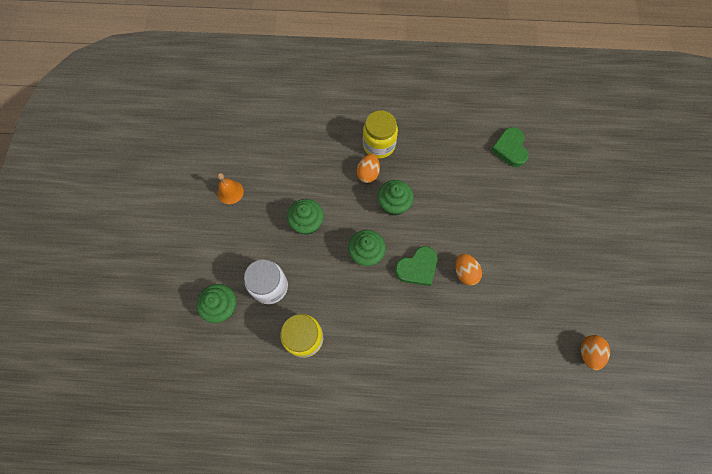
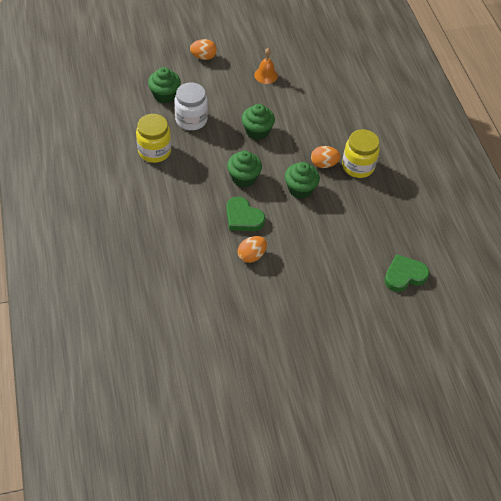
camera: 70 degrees right, 15 degrees down
orange egg [581,335,610,370] -> orange egg moved to [190,39,217,60]

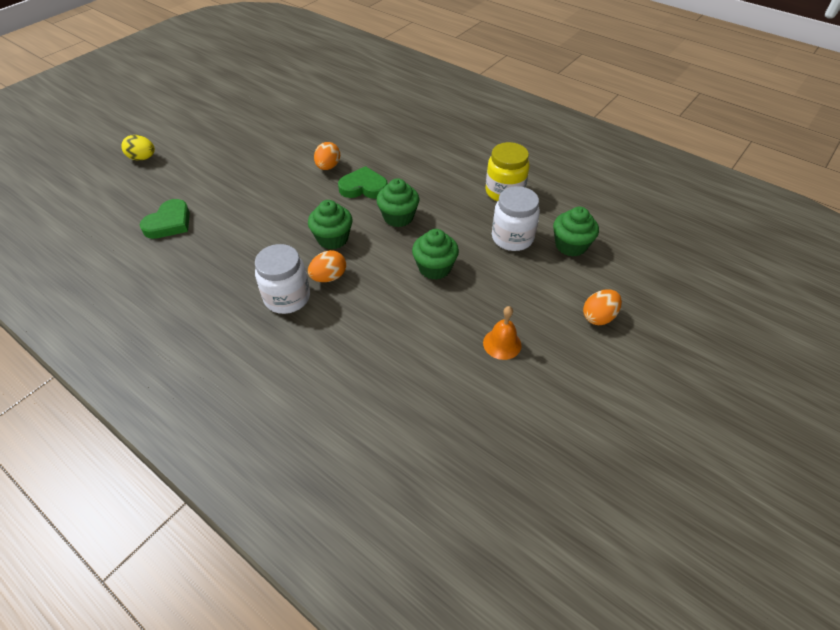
camera: 145 degrees right, 5 degrees down
yellow jar [342,129,380,178] -> white jar [255,244,310,314]
none -> yellow egg [121,135,155,161]

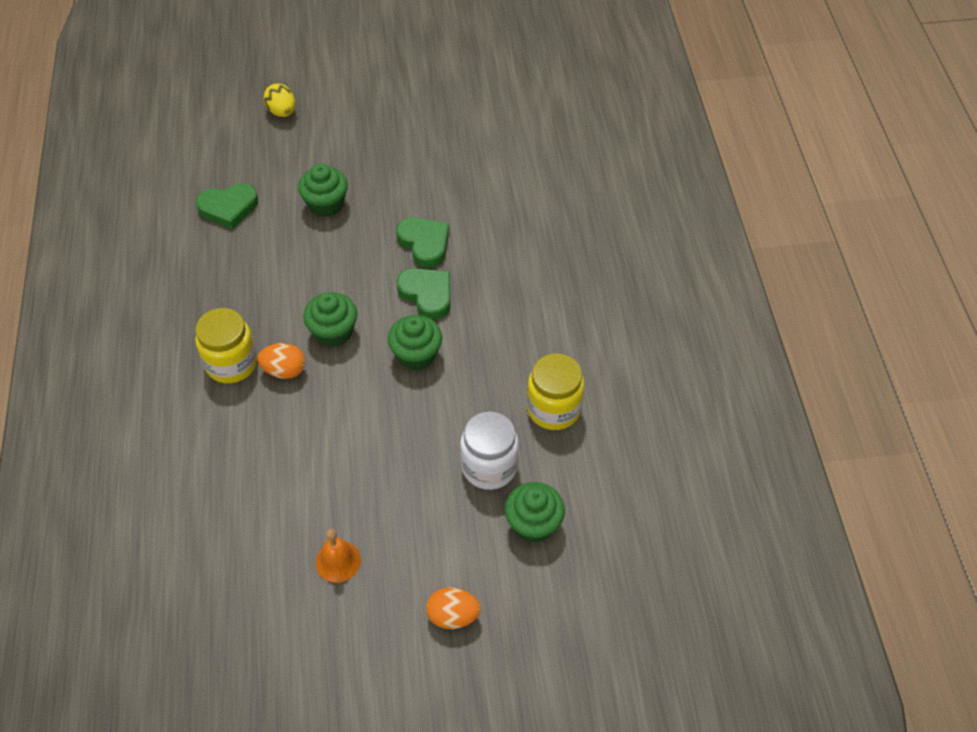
camera: 45 degrees right, 5 degrees up
white jar [255,244,310,314] -> yellow jar [195,308,258,383]
orange egg [314,142,340,170] -> green heart [396,217,449,267]
green cupcake [412,229,459,280] -> green cupcake moved to [298,164,348,217]

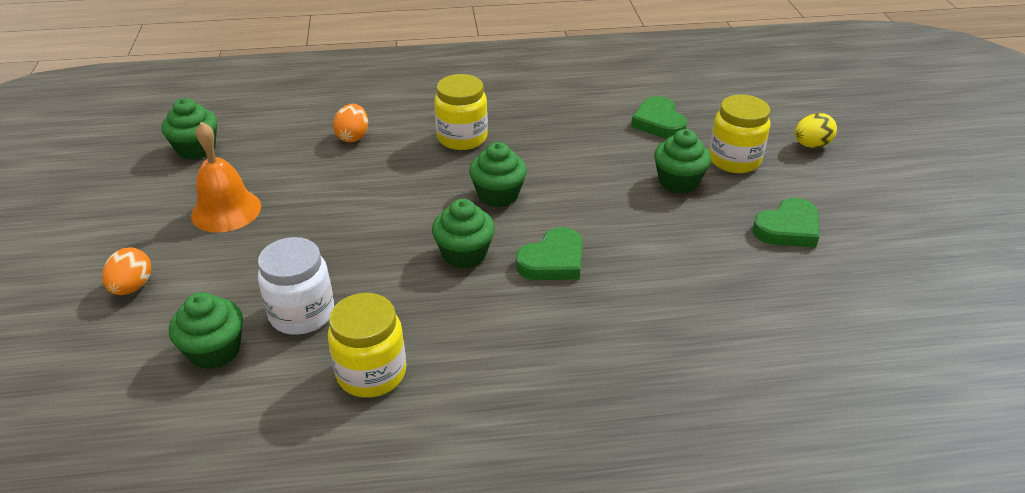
camera: 90 degrees right, 15 degrees down
orange egg [258,343,305,379] -> orange egg moved to [333,104,368,143]
orange bell [315,529,361,583] -> orange bell [191,122,261,233], size x1.56
green heart [396,217,449,267] -> green heart moved to [752,198,819,248]
none -> green cupcake [161,98,217,160]
none -> yellow jar [709,94,771,173]

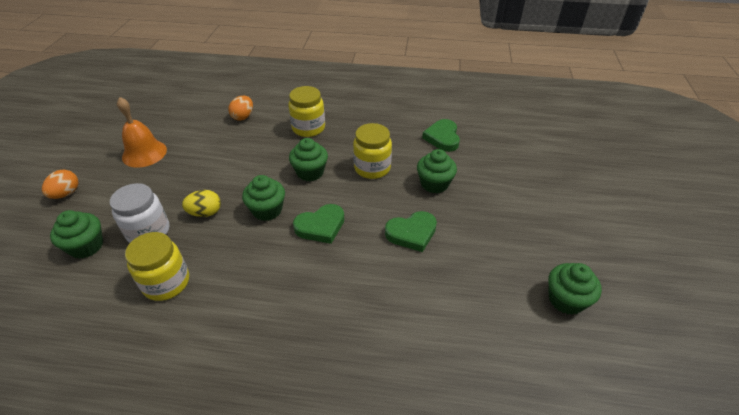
camera: 15 degrees right, 5 degrees up
green cupcake [161,98,217,160] -> green cupcake moved to [548,263,602,315]
yellow jar [709,94,771,173] -> yellow jar moved to [353,123,392,179]
green heart [752,198,819,248] -> green heart moved to [385,211,437,252]
yellow egg [795,113,837,148] -> yellow egg moved to [182,190,221,217]

